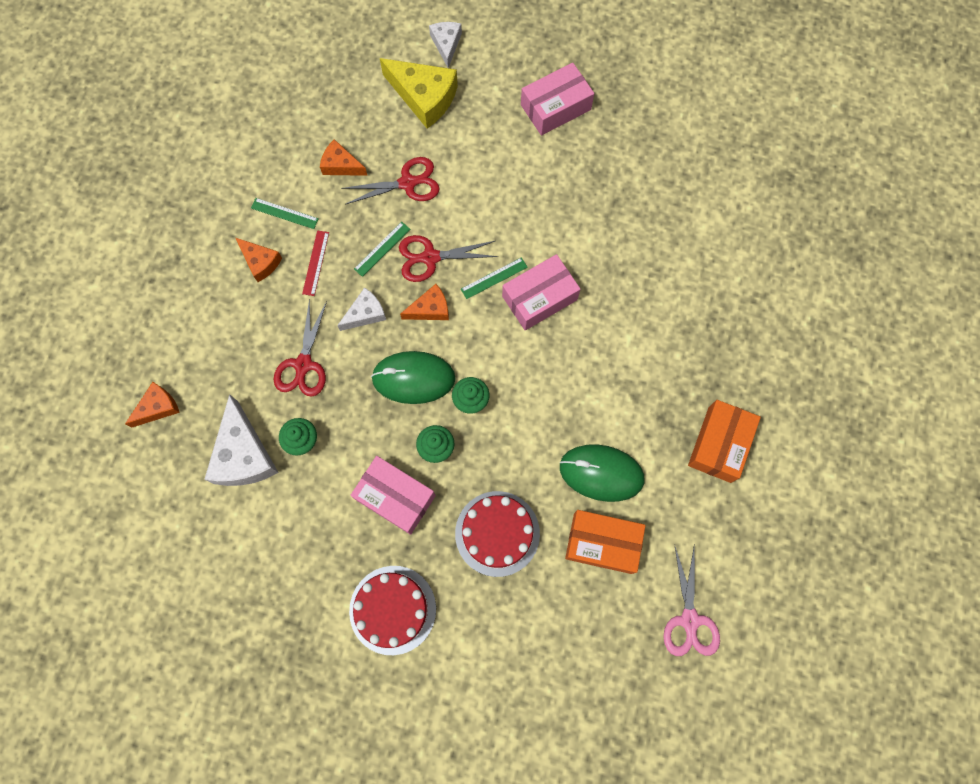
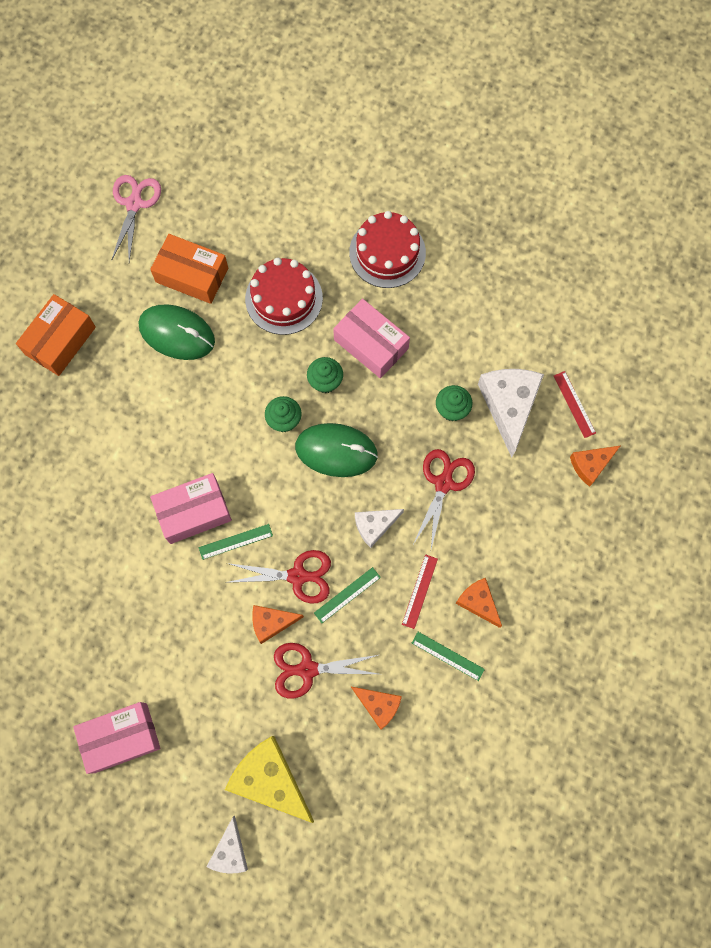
camera: 170 degrees left, 0 degrees up
orange cheese [400,284,449,320] -> orange cheese moved to [252,605,304,644]
none -> red ruler [554,371,596,438]

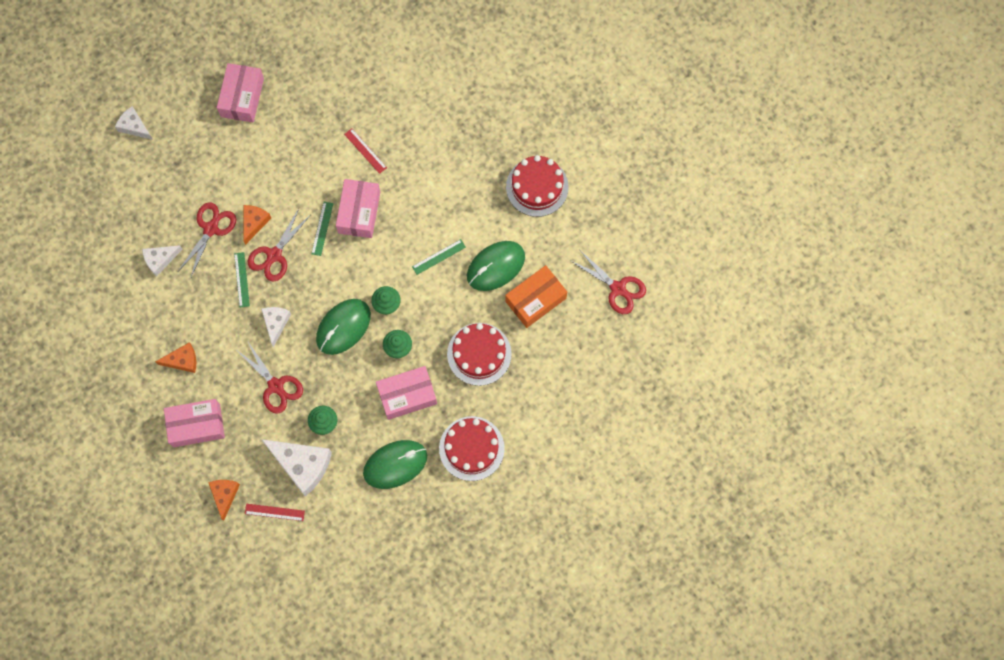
camera: 120 degrees right, 0 degrees up
orange box [16,294,96,376] -> red cake [506,155,569,217]
pink scissors [111,175,161,261] -> red scissors [571,251,646,314]
yellow cheese [225,736,314,823] -> none
orange cheese [351,687,402,730] -> white cheese [142,245,183,277]
red ruler [402,554,438,629] -> red ruler moved to [344,128,387,174]
green ruler [412,632,485,681] -> green ruler moved to [412,239,466,275]
none -> pink box [164,399,225,447]
none -> green mouse [363,440,427,489]

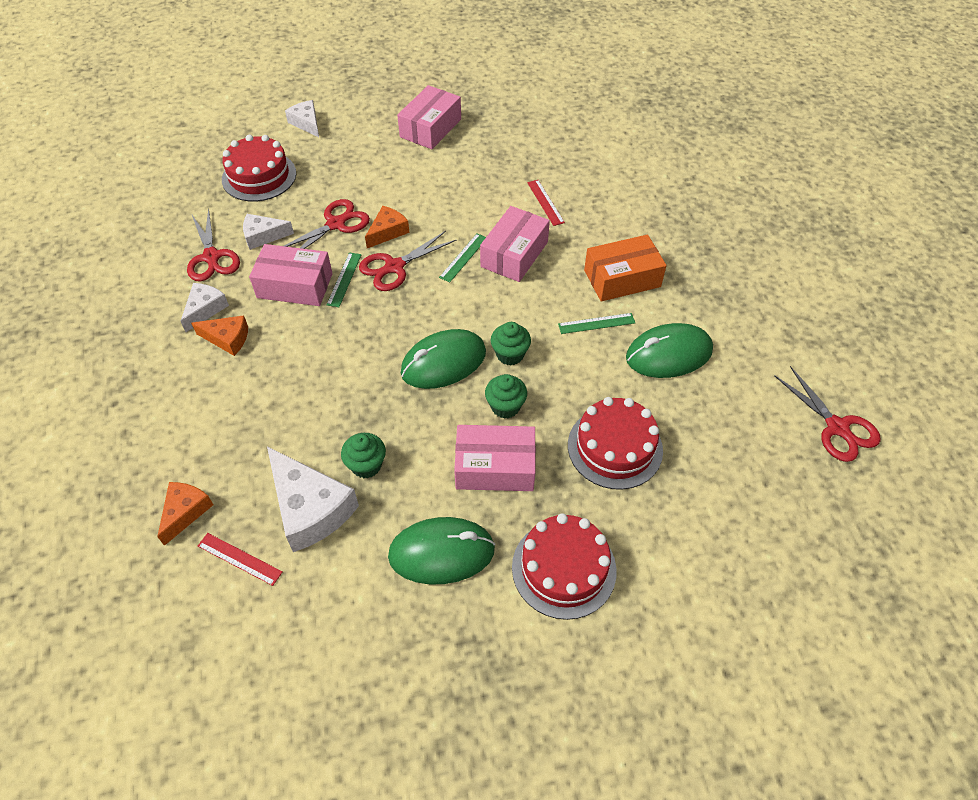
camera: 20 degrees right, 20 degrees down
pink box [164,399,225,447] -> pink box moved to [249,244,333,306]
red scissors [235,342,303,414] -> red scissors moved to [187,208,240,281]
white cheese [261,307,291,347] -> white cheese moved to [181,283,229,332]
orange box [505,265,567,328] -> orange box moved to [584,235,667,301]
red cake [506,155,569,217] -> red cake moved to [222,135,296,202]

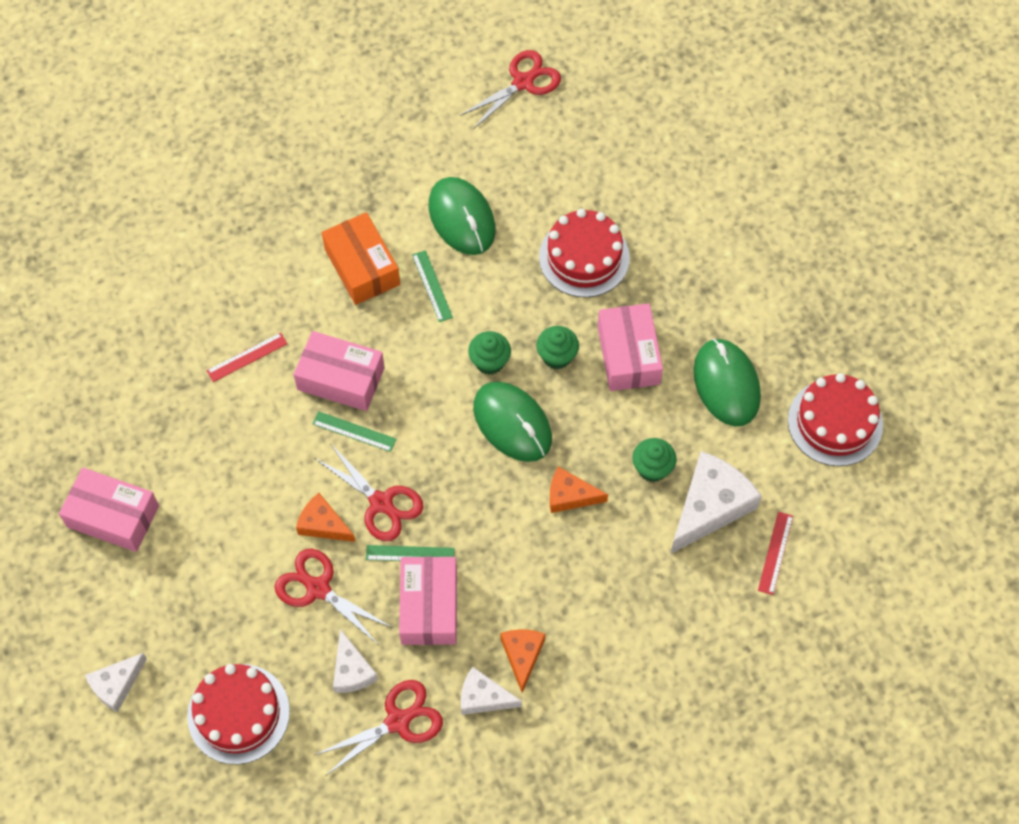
camera: 100 degrees left, 10 degrees up
orange cheese [157,482,213,546] -> orange cheese moved to [550,467,608,513]
red cake [512,513,617,620] -> red cake moved to [788,373,883,466]

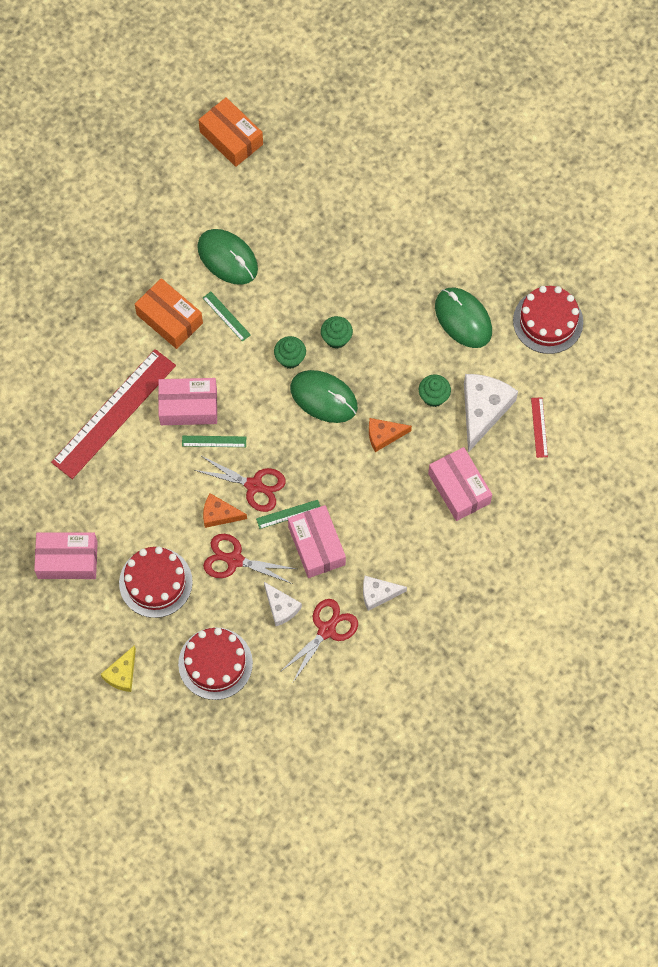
camera: 20 degrees left, 5 degrees up
white cheese [85,653,147,712] -> yellow cheese [101,645,136,692]
red ruler [207,333,288,382] -> red ruler [51,349,176,479], size x2.47
red scissors [460,50,561,129] -> orange box [199,97,263,167]
orange cheese [501,630,545,693] -> none
red cake [539,209,630,298] -> red cake moved to [119,547,193,618]
pink box [597,303,663,391] -> pink box moved to [428,447,492,521]

